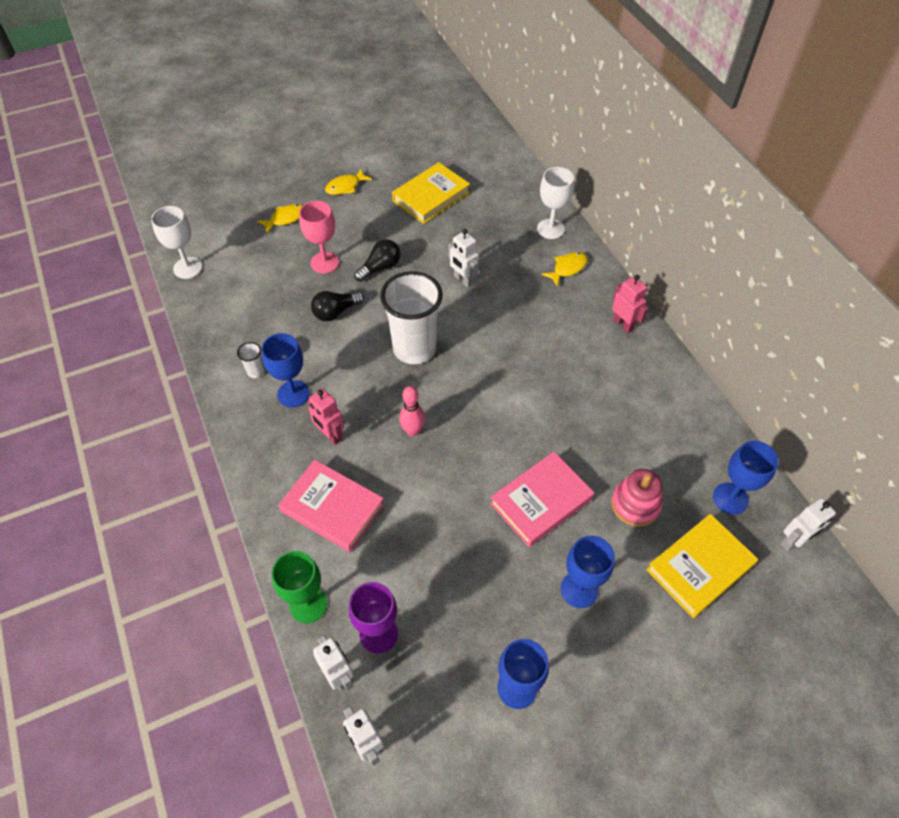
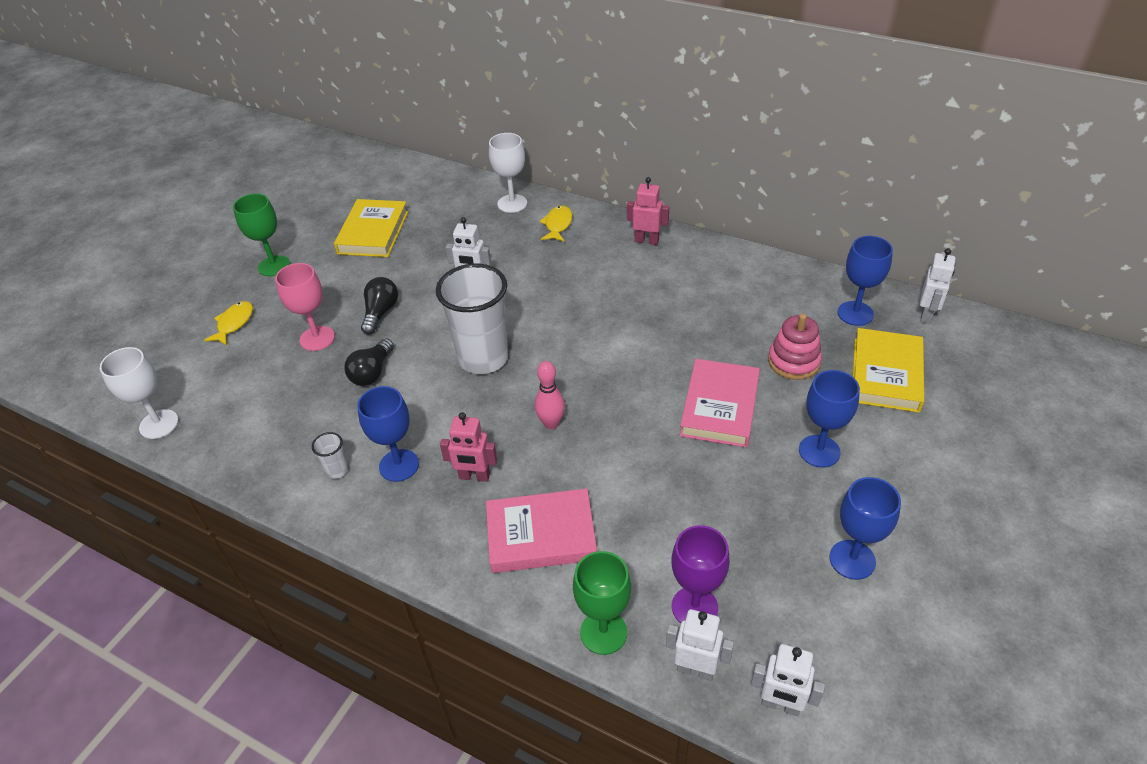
camera: 35 degrees left, 10 degrees down
yellow fish [325,169,372,195] -> green goblet [233,194,290,276]

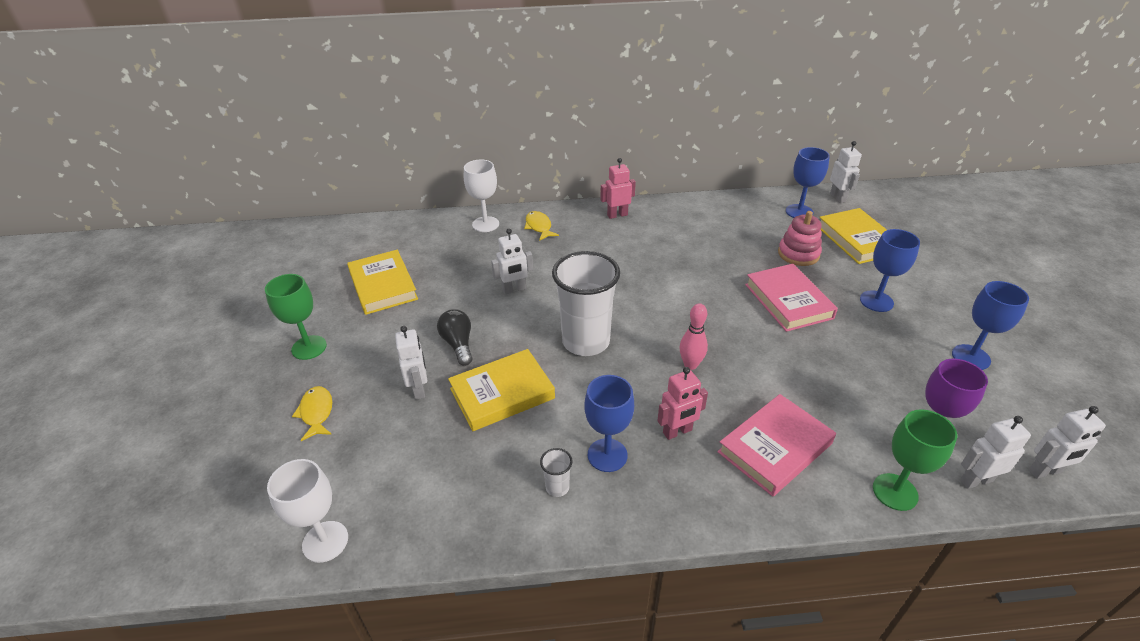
camera: 35 degrees left, 5 degrees down
pink goblet [275,263,335,351] -> white robot [395,326,427,400]
black light bulb [344,338,394,386] -> yellow book [448,349,555,431]

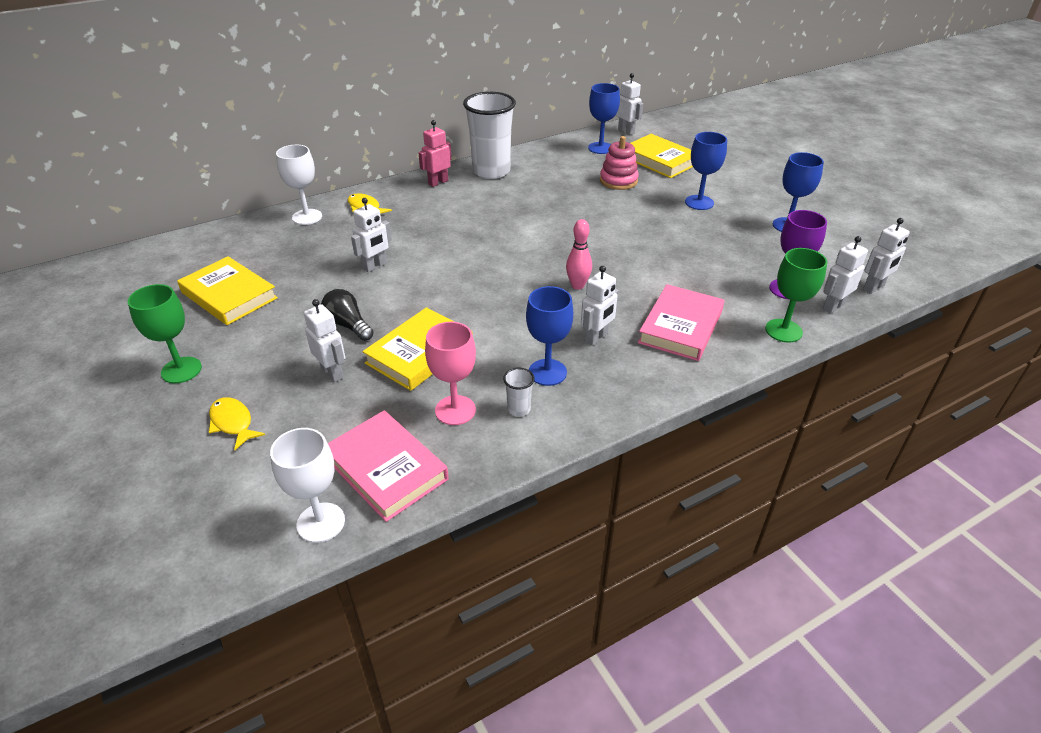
camera: 25 degrees left, 0 degrees up
white cup [552,251,620,356] -> white cup moved to [463,92,516,179]
pink robot [657,367,708,440] -> white robot [581,266,619,346]
pink book [745,264,838,332] -> pink book moved to [328,411,449,522]
none -> pink goblet [425,322,476,425]

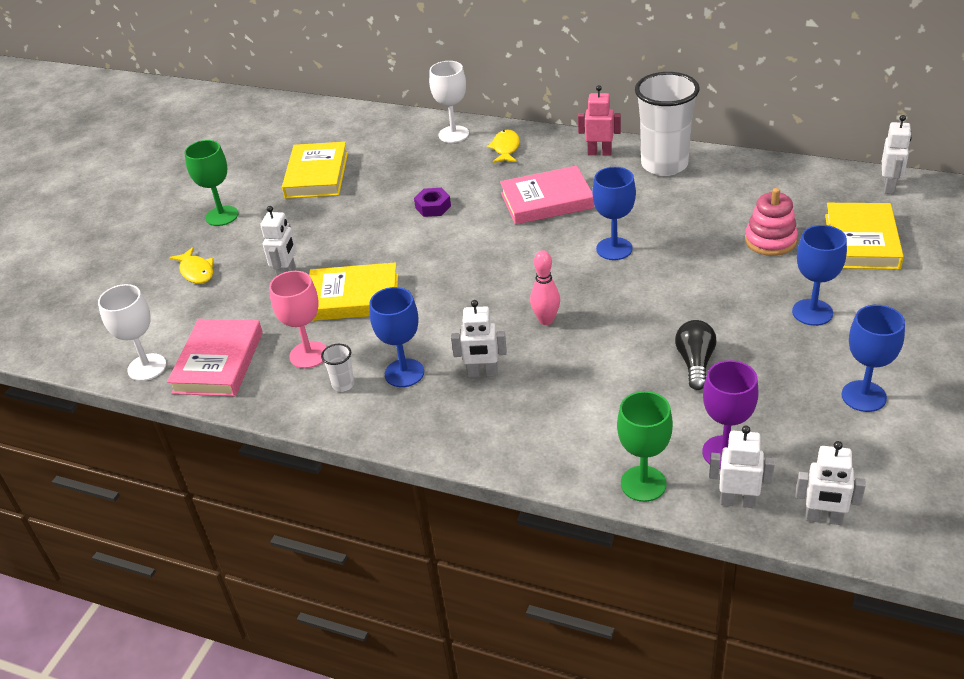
camera: 55 degrees right, 0 degrees up
yellow fish [209,397,265,450] -> yellow fish turned 135 degrees clockwise [169,247,214,284]
black light bulb [321,289,374,341] -> black light bulb moved to [675,320,717,390]
white robot [351,198,392,272] -> purple nut [414,188,451,217]
blue goblet [588,83,620,154] -> blue goblet moved to [592,167,636,260]
pink book [638,284,724,361] -> pink book moved to [500,166,594,225]

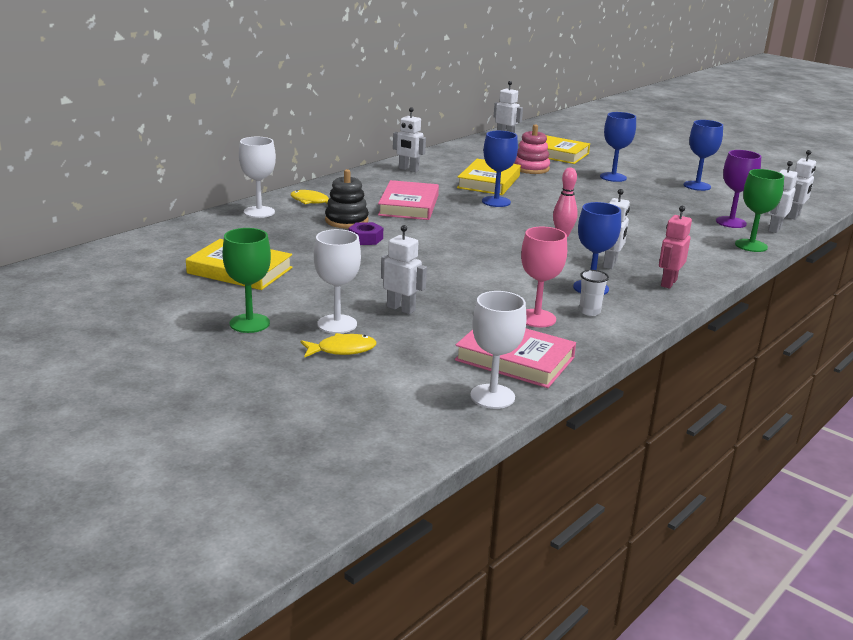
camera: 75 degrees left, 15 degrees down
yellow book [309,262,398,321] -> yellow book moved to [457,159,521,195]
pink robot [578,85,621,156] -> pink robot moved to [659,206,692,289]
white cup [635,72,700,176] -> white robot [393,107,426,172]
black light bulb [675,320,717,390] -> none
none -> white goblet [314,229,361,334]
none -> black stacking toy [325,169,369,229]

